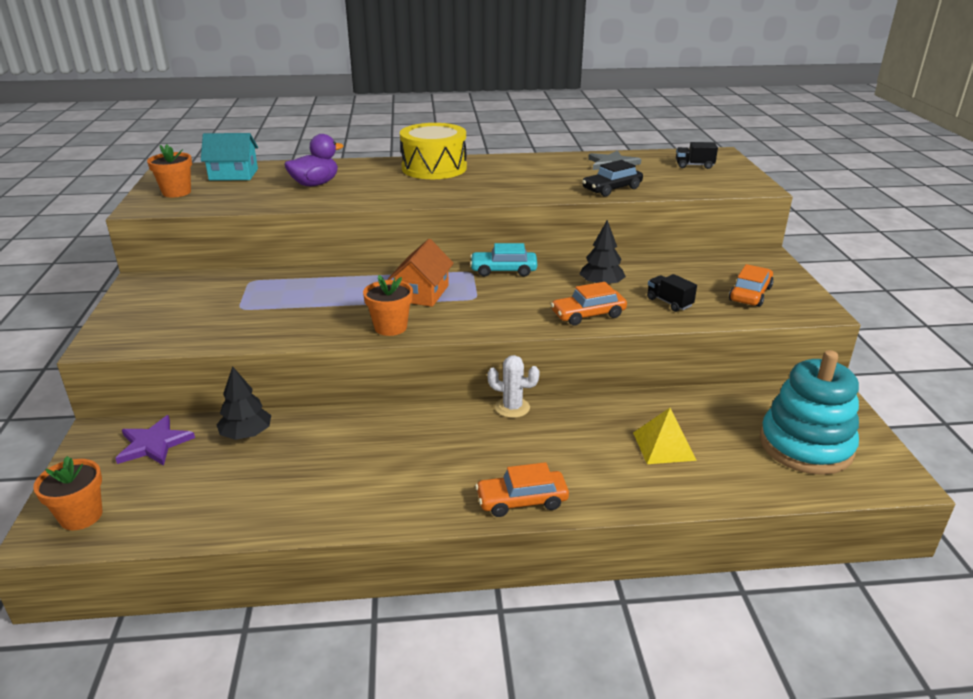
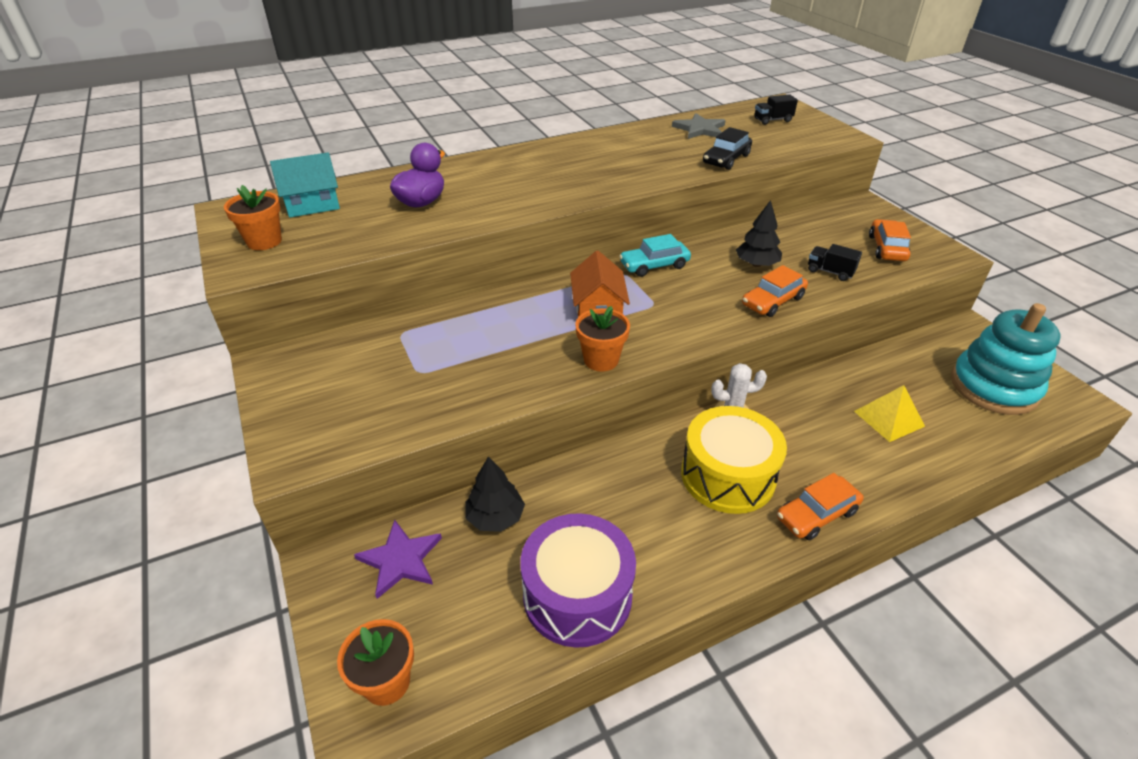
camera: 20 degrees left, 10 degrees up
yellow drum [400,123,467,179] -> yellow drum moved to [681,406,787,514]
none -> purple drum [520,513,636,648]

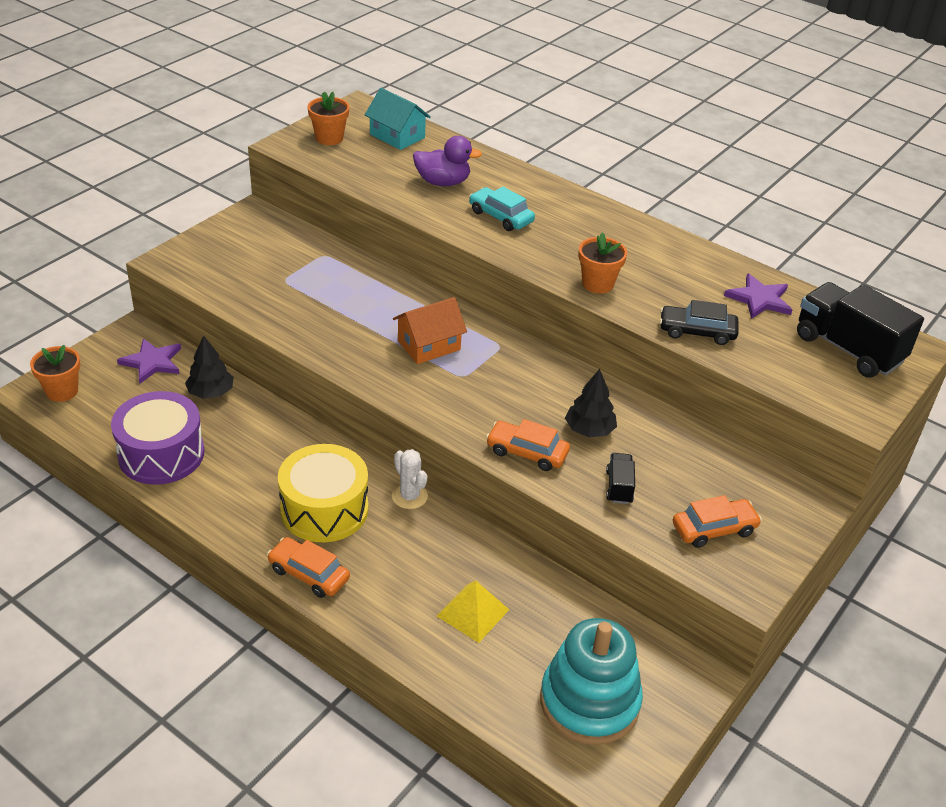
camera: 60 degrees right, 0 degrees up
orange flower pot [575,306,630,372] -> orange flower pot moved to [579,232,627,293]
turquoise car [619,234,691,277] -> turquoise car moved to [469,187,535,231]
grey star [672,113,725,139] -> purple star [724,273,792,319]
black truck [755,94,798,125] -> black truck [797,282,924,378], size x2.13

